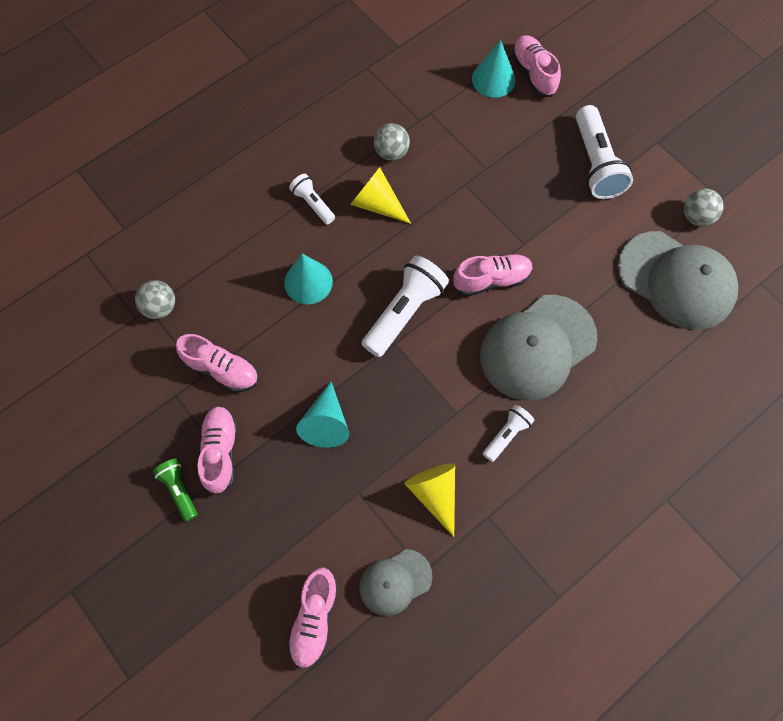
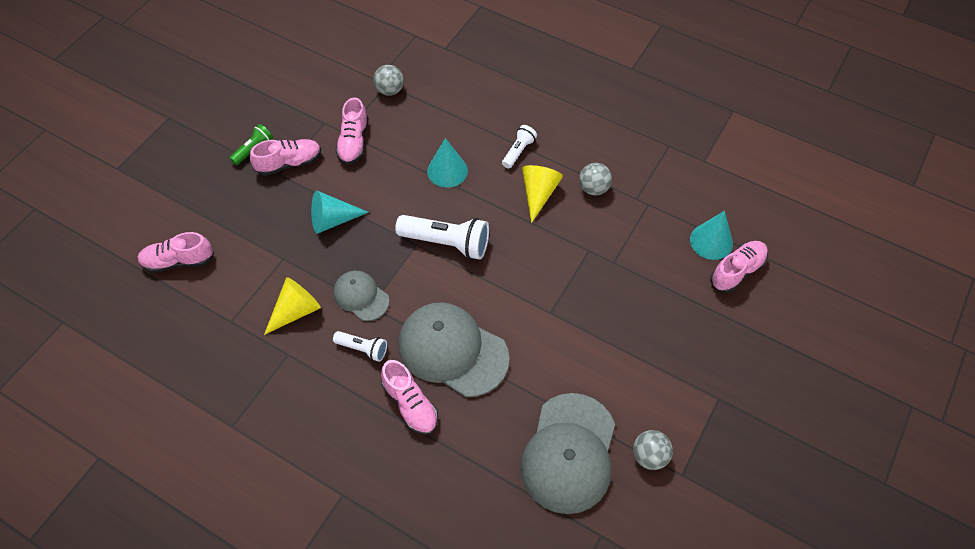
camera: 70 degrees right, 10 degrees down
grey cap [359,549,432,616] -> grey cap moved to [333,271,389,321]
pink shoe [453,254,533,296] -> pink shoe moved to [381,360,438,435]
white flashlight [576,105,633,199] -> none

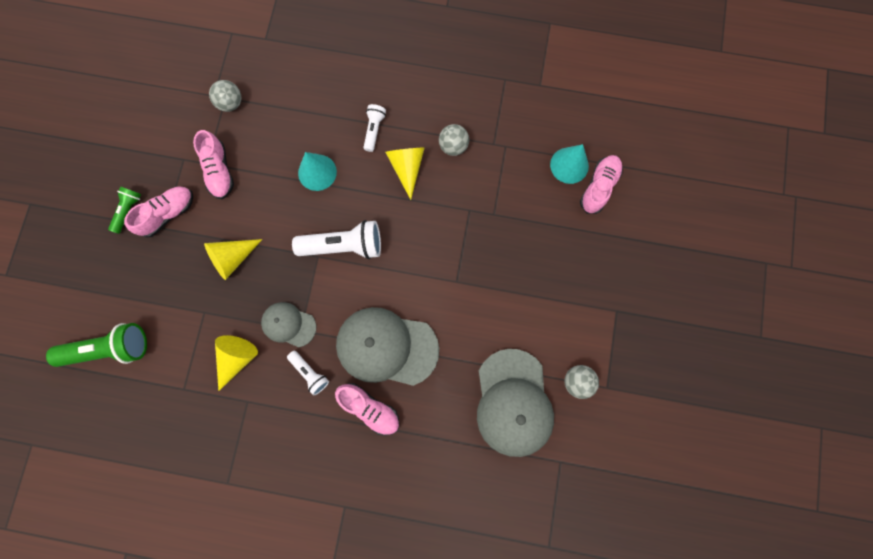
camera: 20 degrees left, 20 degrees up
pink shoe [137,232,214,273] -> green flashlight [46,323,147,367]
turquoise cone [311,191,369,234] -> yellow cone [204,239,263,280]
white flashlight [333,331,387,362] -> white flashlight turned 45 degrees clockwise [287,351,329,395]

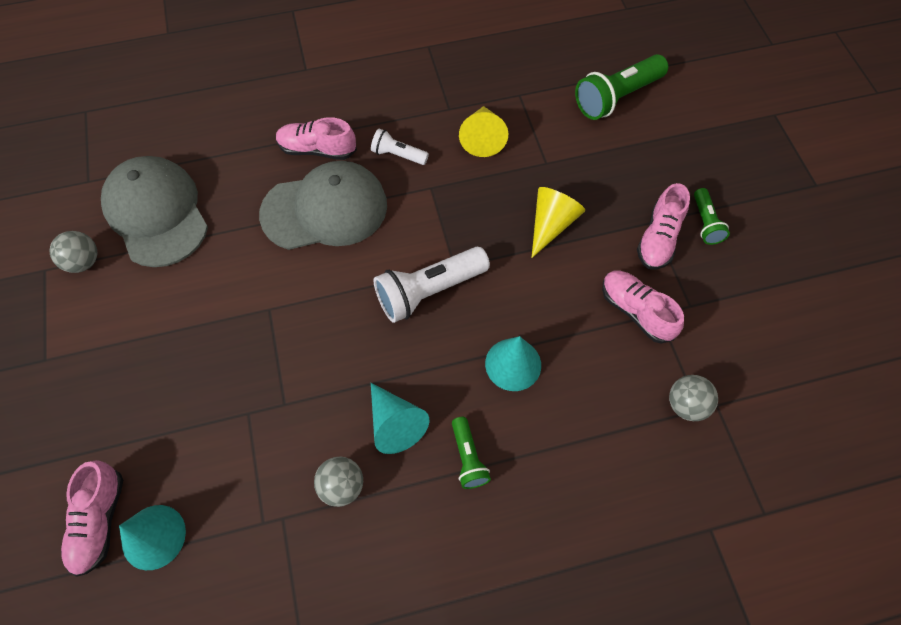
camera: 155 degrees right, 15 degrees down
grey cap [261,302,316,347] -> none
white flashlight [363,104,386,152] -> green flashlight [452,417,491,489]
yellow cone [385,148,424,200] -> turquoise cone [371,383,429,454]

